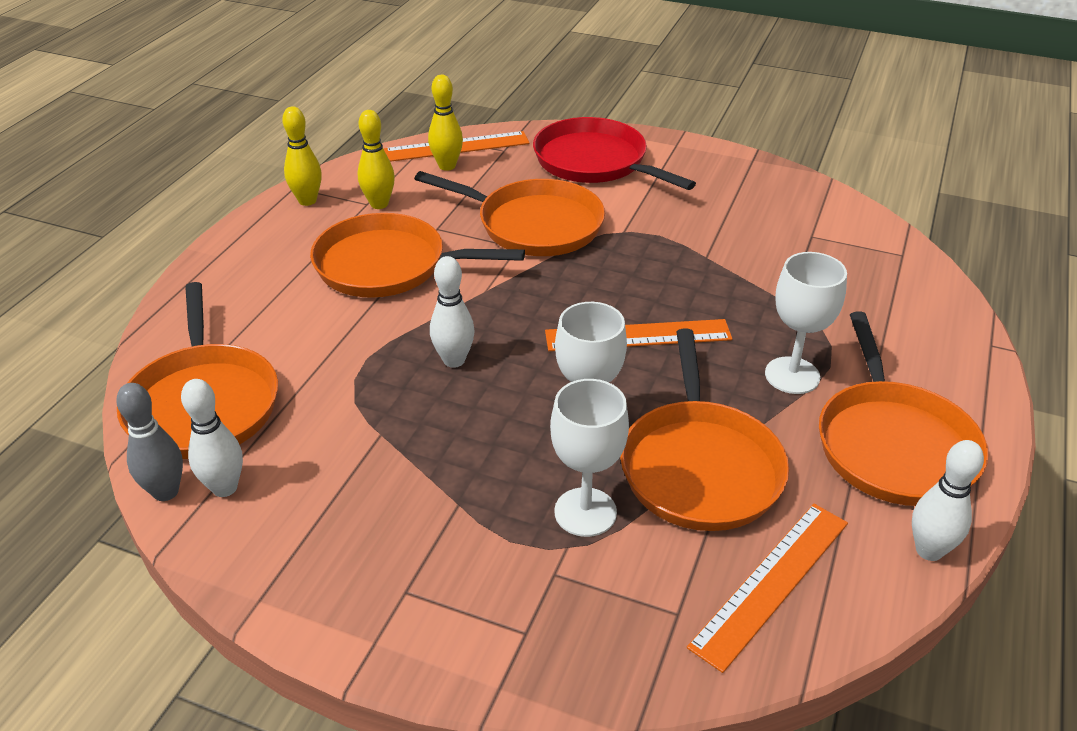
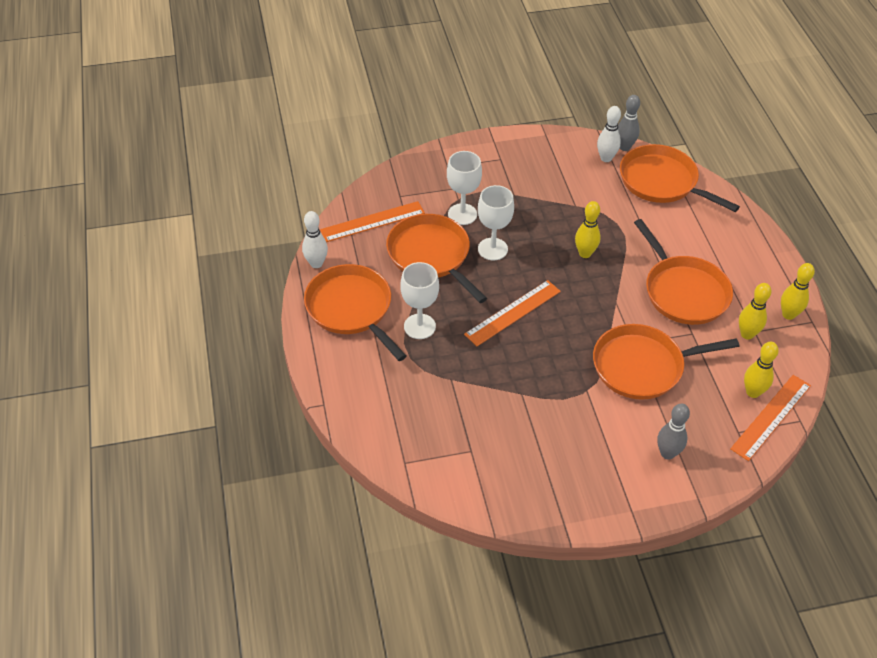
camera: 145 degrees right, 10 degrees up
orange pan [310,213,525,298] -> orange pan turned 90 degrees clockwise [634,219,733,325]
white bowling pin [430,256,475,368] -> yellow bowling pin [575,201,601,258]
red pan [533,117,696,190] -> grey bowling pin [657,404,690,460]
orange ruler [687,504,848,673] -> orange ruler turned 60 degrees clockwise [320,201,425,242]

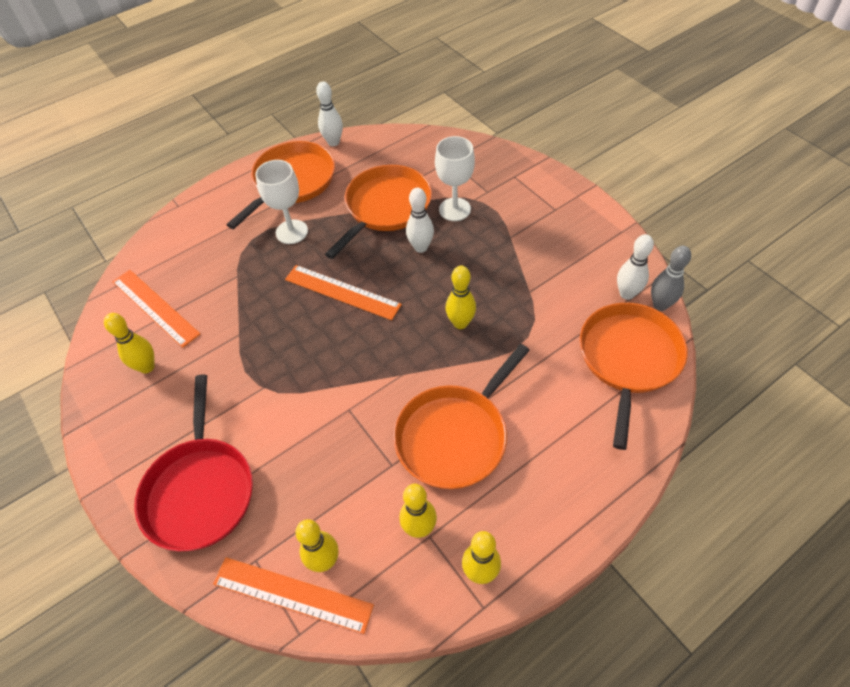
camera: 70 degrees right, 5 degrees up
orange ruler [320,201,425,242] -> orange ruler moved to [112,270,200,348]
white goblet [478,185,514,261] -> white bowling pin [406,188,434,253]
orange pan [593,324,739,400] -> none
grey bowling pin [657,404,690,460] -> red pan [134,375,253,552]
none -> yellow bowling pin [104,313,155,373]

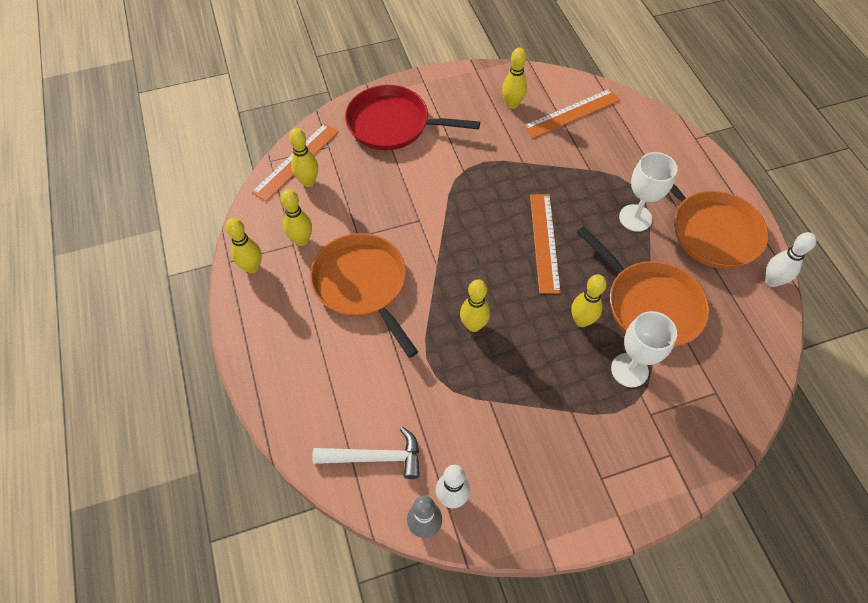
camera: 105 degrees right, 5 degrees up
orange ruler [285,265,402,320] -> orange ruler turned 45 degrees counterclockwise [530,194,561,294]
white bowling pin [406,188,434,253] -> yellow bowling pin [571,274,607,327]
orange pan [580,303,688,450] -> white hammer [313,427,420,479]

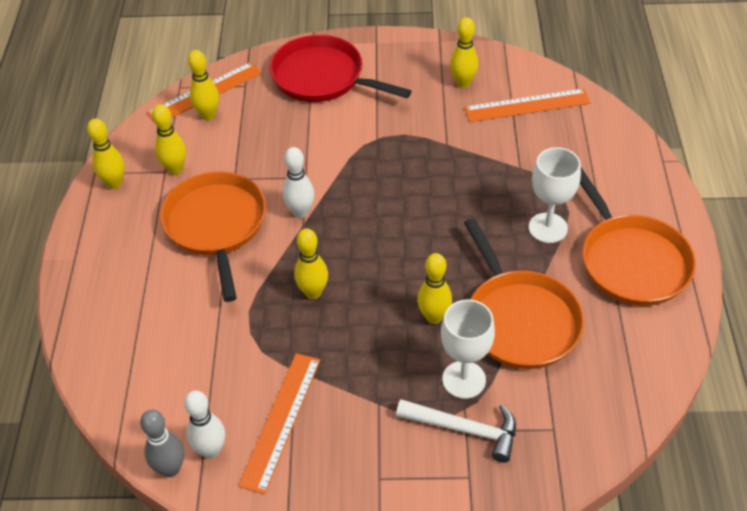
camera: 20 degrees right, 10 degrees down
white hammer [313,427,420,479] -> white hammer moved to [396,399,516,463]
orange ruler [530,194,561,294] -> orange ruler moved to [238,353,320,494]
white bowling pin [765,232,816,287] -> white bowling pin moved to [283,147,314,218]

